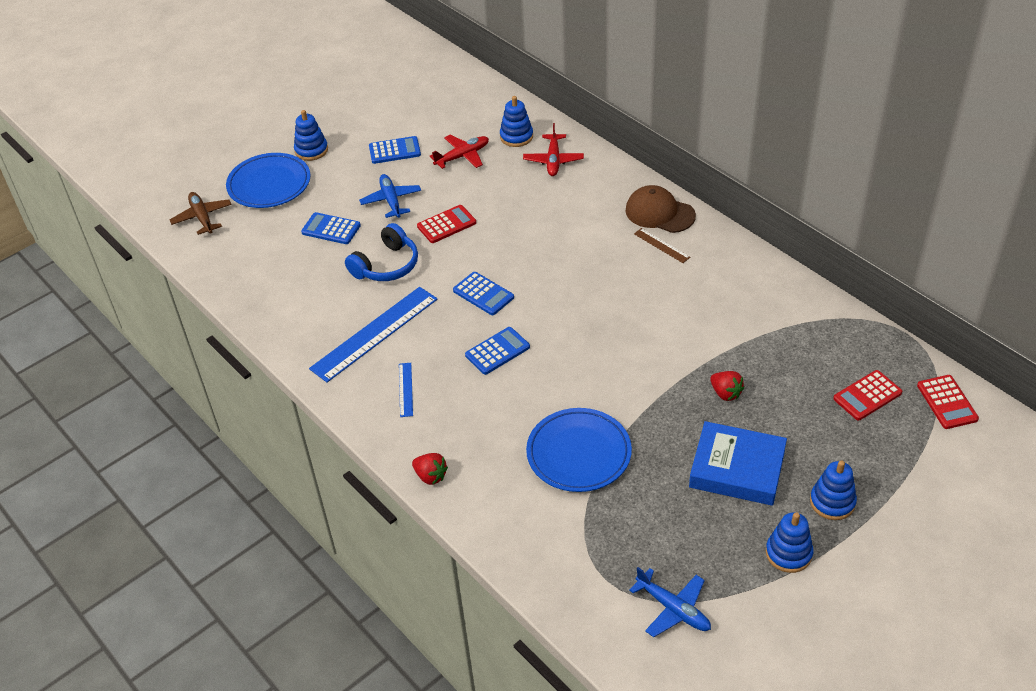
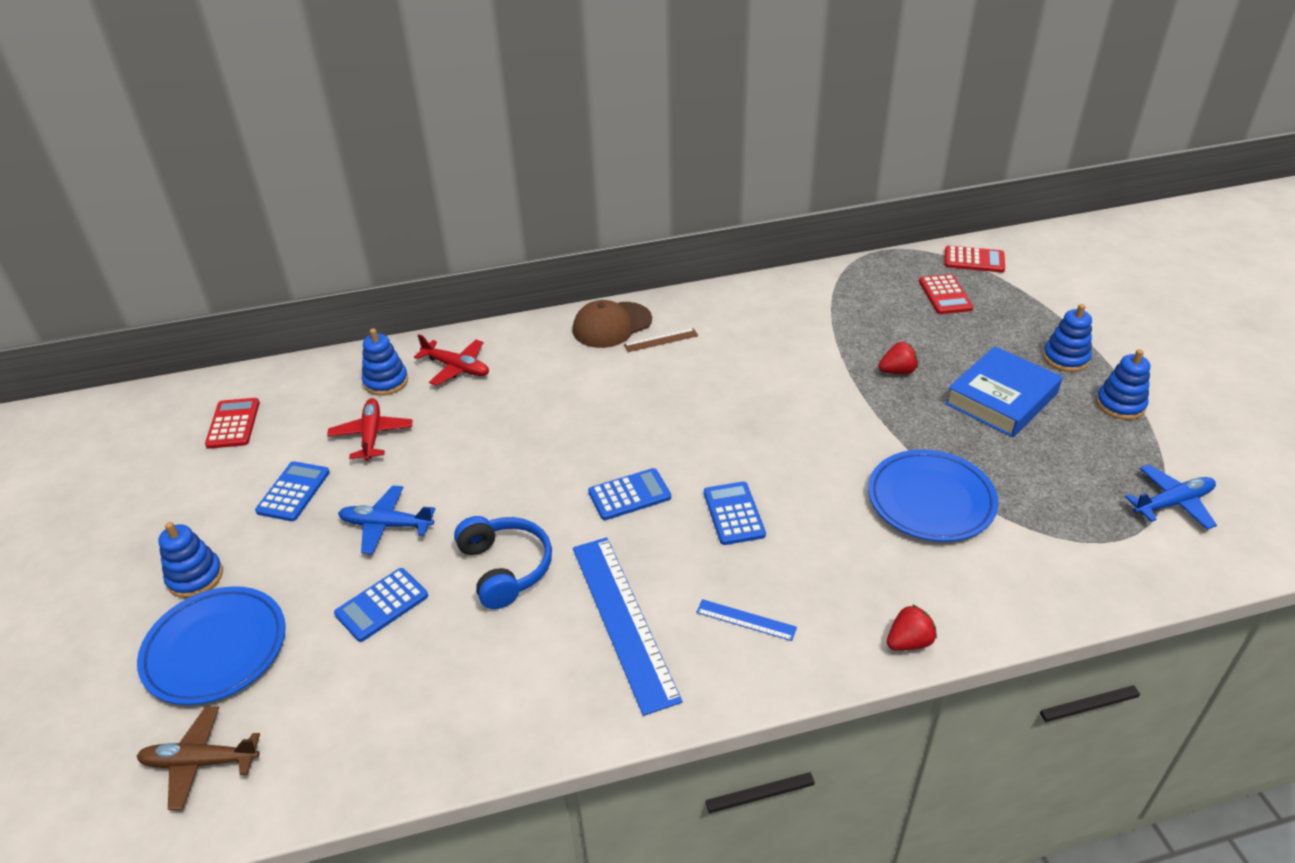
camera: 65 degrees left, 5 degrees down
red calculator [417,205,476,243] -> red calculator moved to [205,398,260,449]

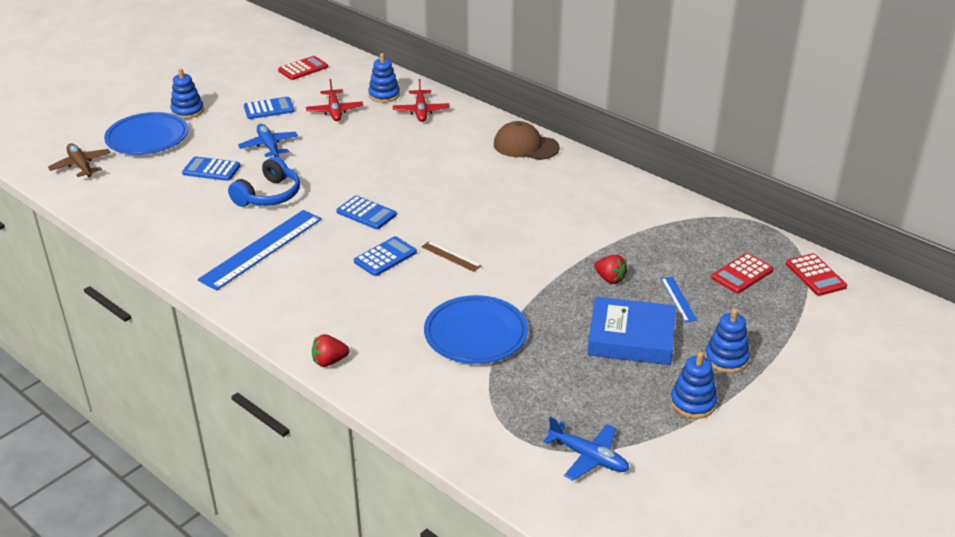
camera: 55 degrees right, 5 degrees down
red plane [327,398,412,461] -> red plane turned 120 degrees clockwise [306,79,363,121]
brown ruler [624,328,698,352] -> brown ruler moved to [421,241,481,272]
blue ruler [696,599,797,641] -> blue ruler moved to [661,277,697,322]
red strawberry [887,604,937,651] -> red strawberry turned 135 degrees clockwise [312,334,350,367]

